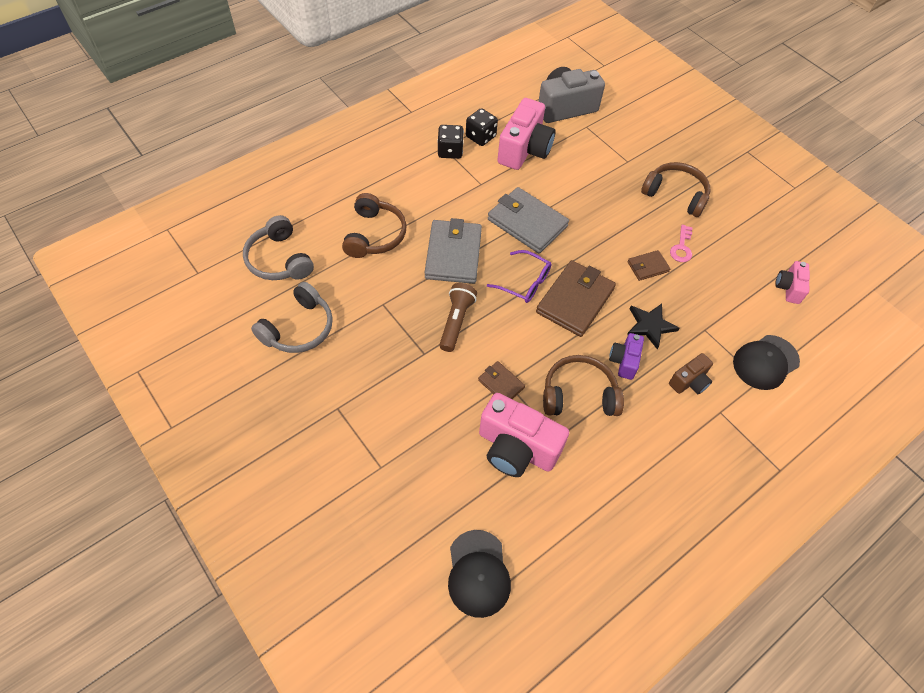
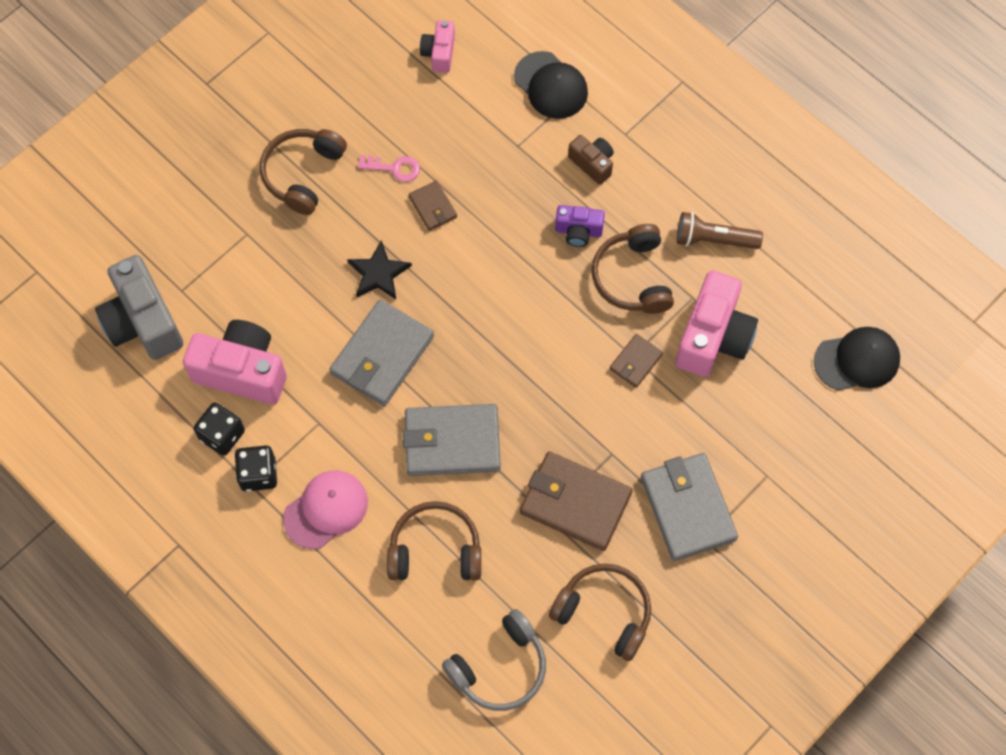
camera: 95 degrees left, 10 degrees up
grey headphones [251,282,333,353] -> brown headphones [549,564,651,661]
brown flashlight [439,283,477,352] -> brown flashlight moved to [677,212,763,249]
purple glasses [487,250,551,303] -> none
brown wallet [536,260,616,337] -> brown wallet moved to [520,452,632,551]
black star [627,304,679,349] -> black star moved to [347,240,412,299]
pink camera [775,261,810,304] -> pink camera turned 90 degrees clockwise [420,20,455,73]
none -> pink cap [283,470,368,549]
none -> grey wallet [641,453,738,561]

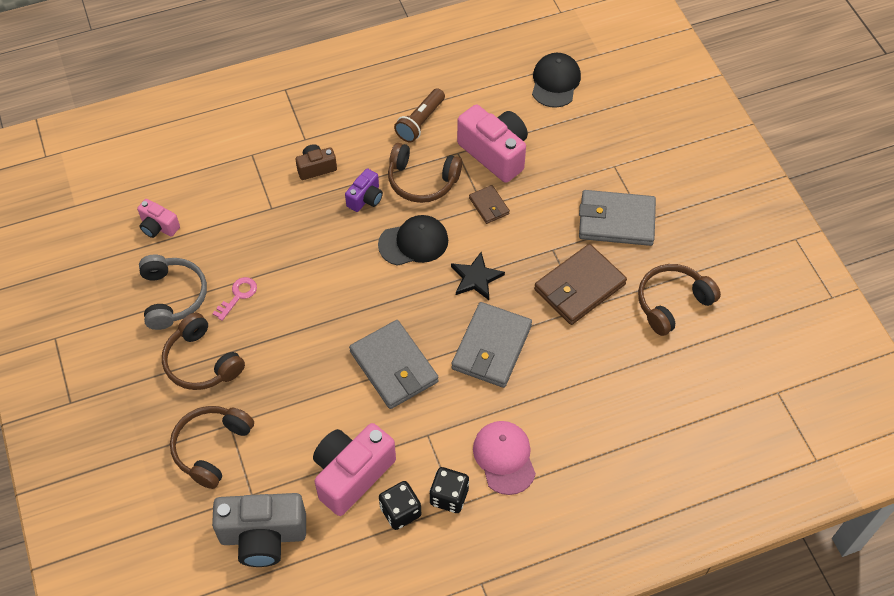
camera: 65 degrees left, 10 degrees down
black star [347,240,412,299] -> black star moved to [451,252,505,300]
brown headphones [387,501,481,580] -> brown headphones moved to [170,406,254,489]
brown wallet [409,181,457,231] -> none
grey headphones [442,609,546,711] -> grey headphones moved to [139,254,207,330]
black cap [514,51,588,119] -> black cap moved to [378,215,448,266]

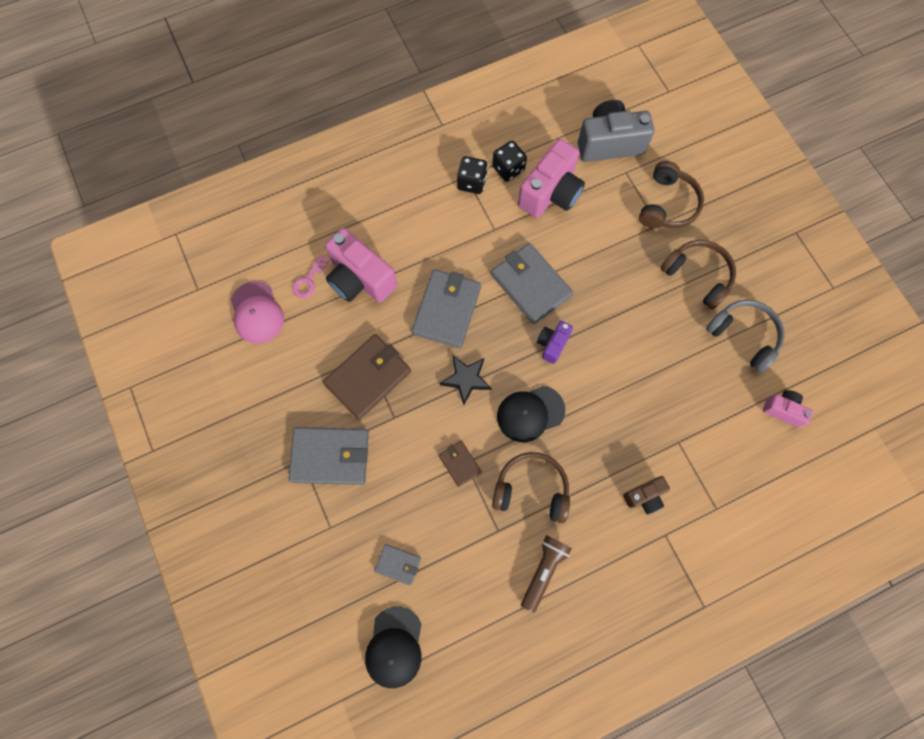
camera: 175 degrees right, 15 degrees up
grey headphones [139,254,207,330] -> grey headphones turned 150 degrees clockwise [706,300,784,373]
pink key [212,277,257,321] -> pink key moved to [292,255,329,298]
purple camera [345,168,383,212] -> purple camera moved to [537,321,573,364]
pink camera [457,105,528,183] -> pink camera moved to [325,228,397,302]
pink cap [473,421,536,495] -> pink cap moved to [231,281,284,344]
brown headphones [638,264,721,336] -> none
none -> grey wallet [374,544,421,586]

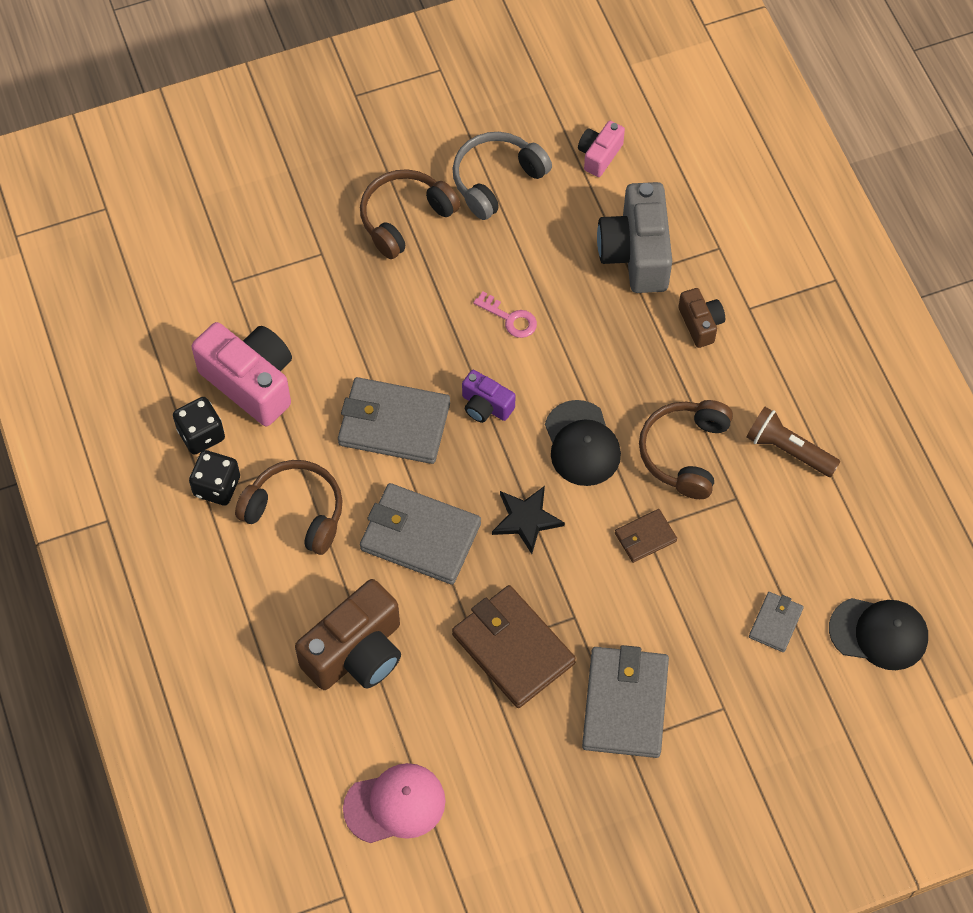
camera: 85 degrees left, 10 degrees down
pink key [292,255,329,298] -> pink key moved to [473,291,537,338]
pink camera [325,228,397,302] -> brown camera [295,579,401,690]
grey wallet [491,243,573,324] -> grey wallet turned 45 degrees clockwise [338,377,450,464]
grey camera [578,100,654,162] -> grey camera moved to [597,182,672,293]
brown headphones [639,161,704,228] -> brown headphones moved to [235,460,343,555]

